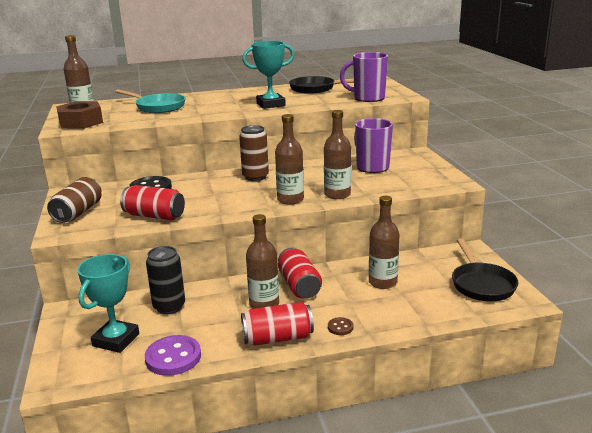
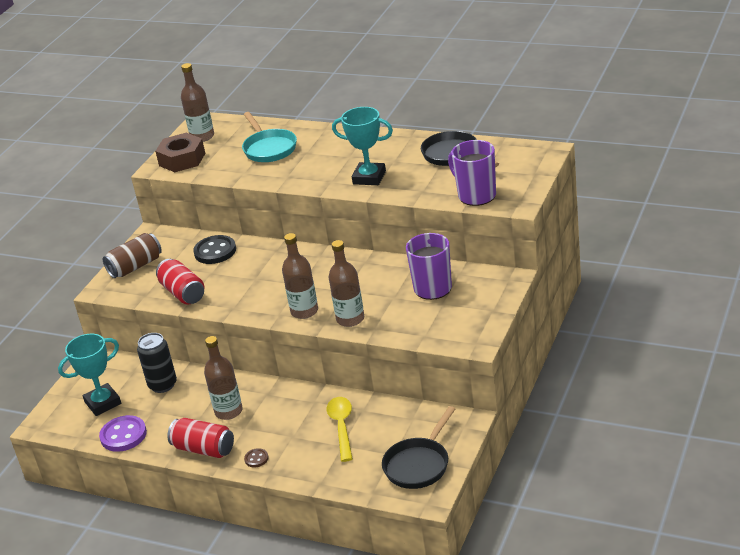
camera: 40 degrees right, 10 degrees up
brown can [239,125,269,181] -> none
red can [278,248,322,298] -> none
brown bottle [369,196,399,289] -> yellow spoon [327,397,353,462]

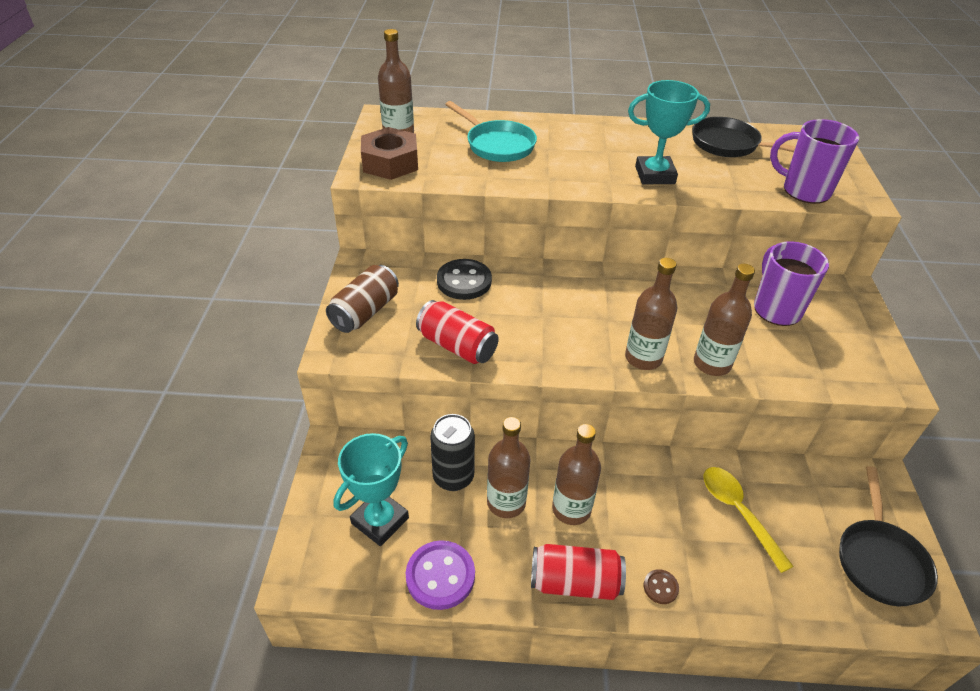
camera: 25 degrees left, 10 degrees up
none -> brown bottle [487,417,531,518]

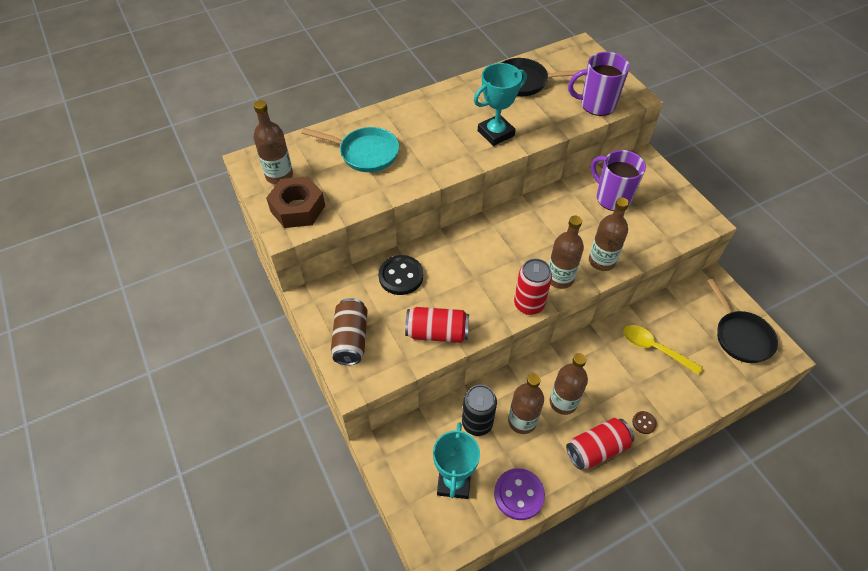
camera: 30 degrees left, 10 degrees up
none -> red can [514,259,552,315]

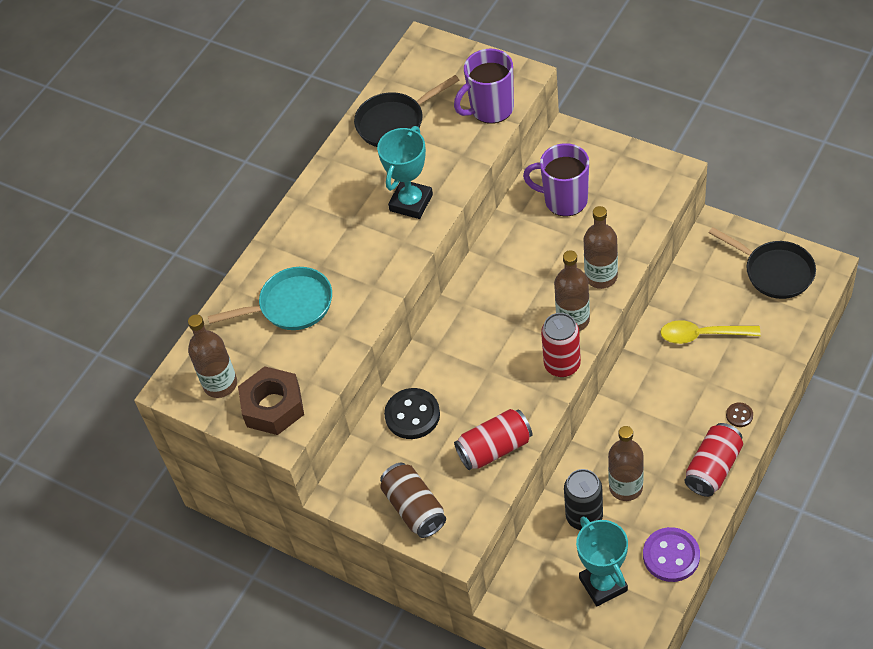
camera: 25 degrees left, 0 degrees up
brown bottle [550,353,588,415] -> none

